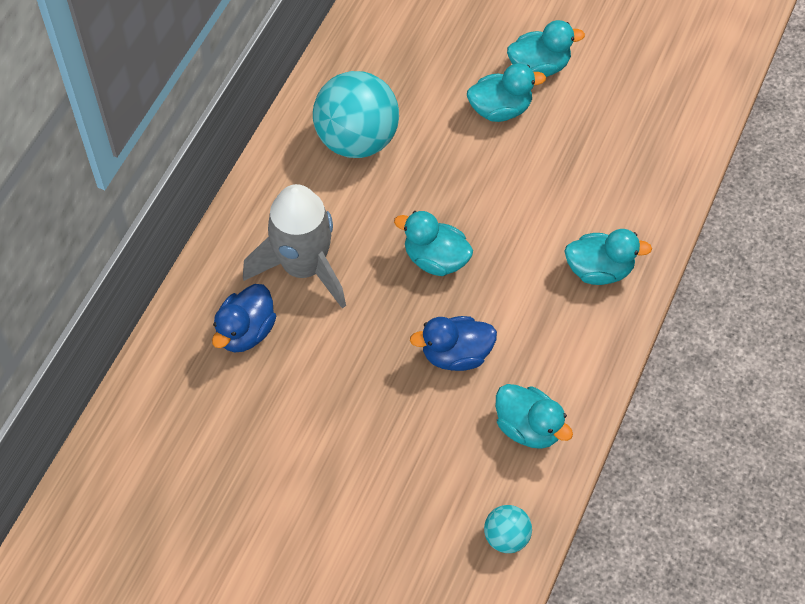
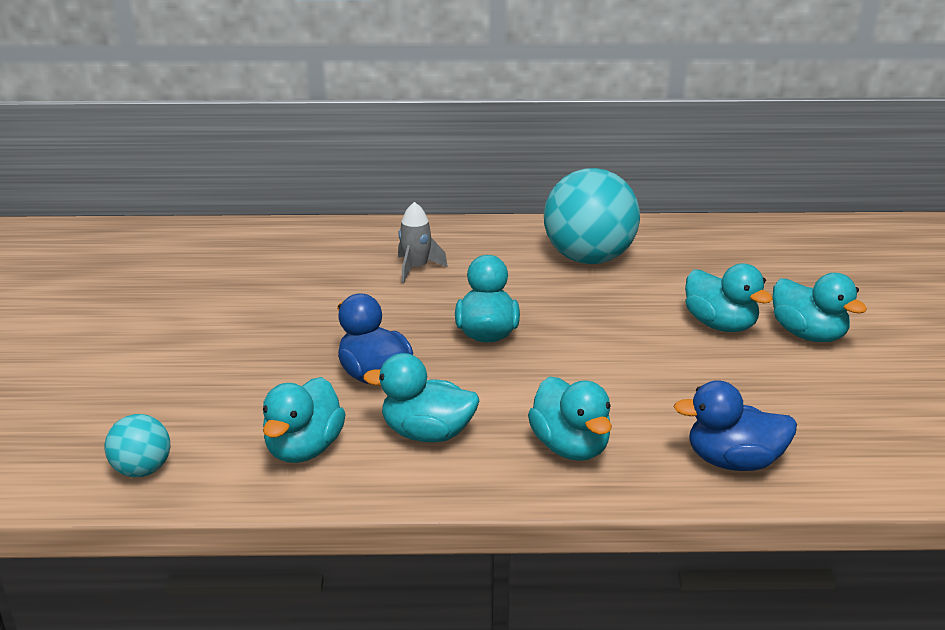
camera: 65 degrees right, 30 degrees down
blue duck [212,284,276,352] -> blue duck moved to [674,380,797,471]
grey rocket [243,184,346,309] -> grey rocket [398,202,448,283], size x0.48
none -> turquoise duck [363,353,479,442]

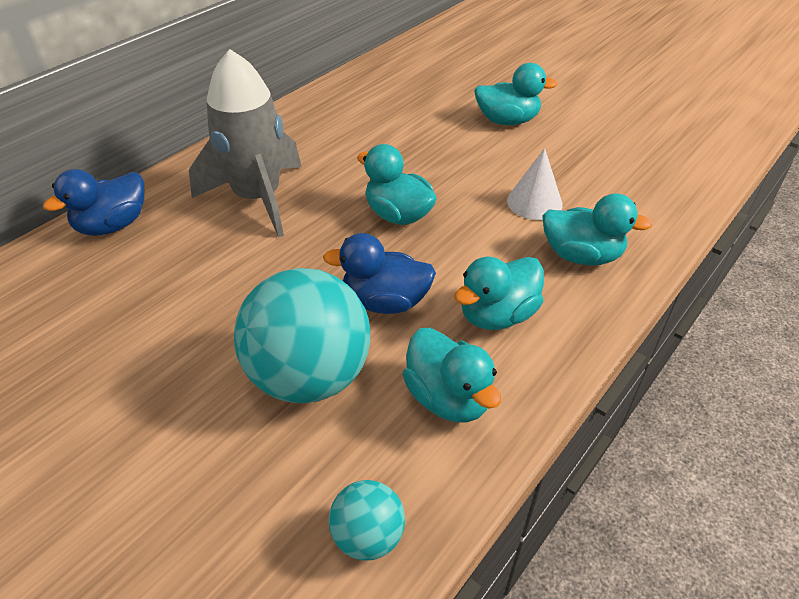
camera: 50 degrees left, 15 degrees up
grey rocket [398,202,448,283] -> grey rocket [189,49,302,237], size x2.09
turquoise ball [544,168,640,264] -> turquoise ball moved to [234,268,370,403]
blue duck [674,380,797,471] -> blue duck moved to [43,169,144,236]
turquoise duck [773,273,867,342] -> none
none -> white cone [507,148,563,220]

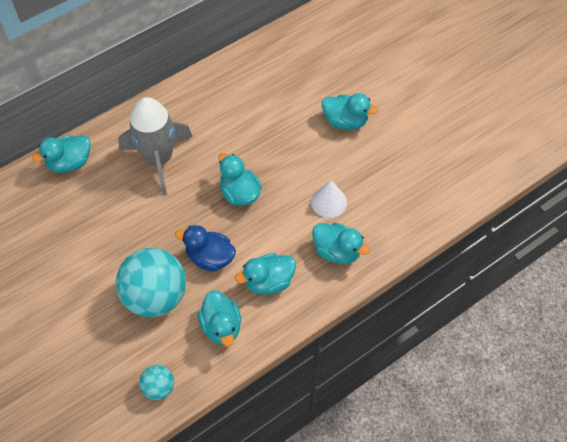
camera: 15 degrees right, 15 degrees up
blue duck [43,169,144,236] -> turquoise duck [32,135,91,173]

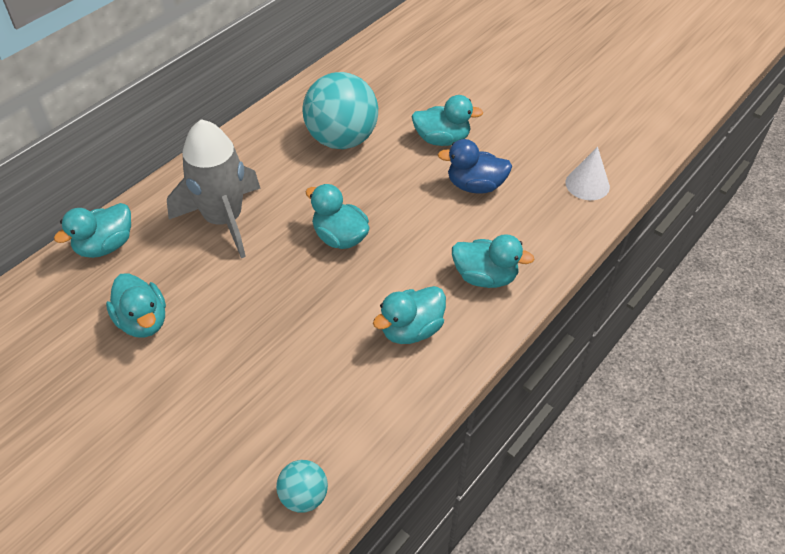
camera: 15 degrees left, 10 degrees down
turquoise ball [116,248,186,317] -> turquoise ball moved to [303,72,378,149]
blue duck [175,225,236,272] -> blue duck moved to [438,139,512,193]
turquoise duck [198,290,241,347] -> turquoise duck moved to [106,273,166,338]
white cone [311,181,347,218] -> white cone moved to [565,147,610,200]

